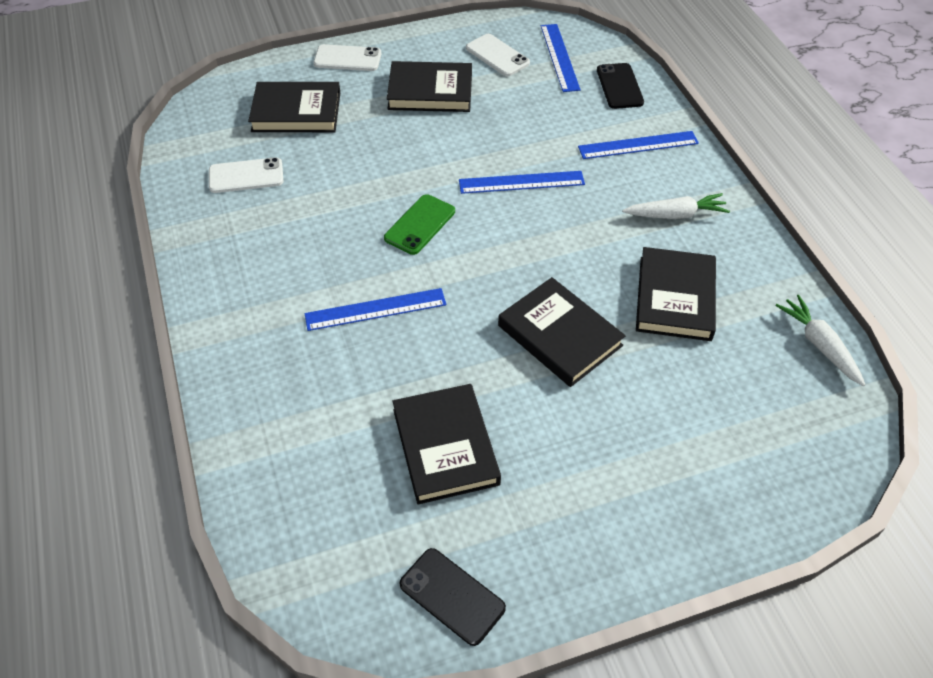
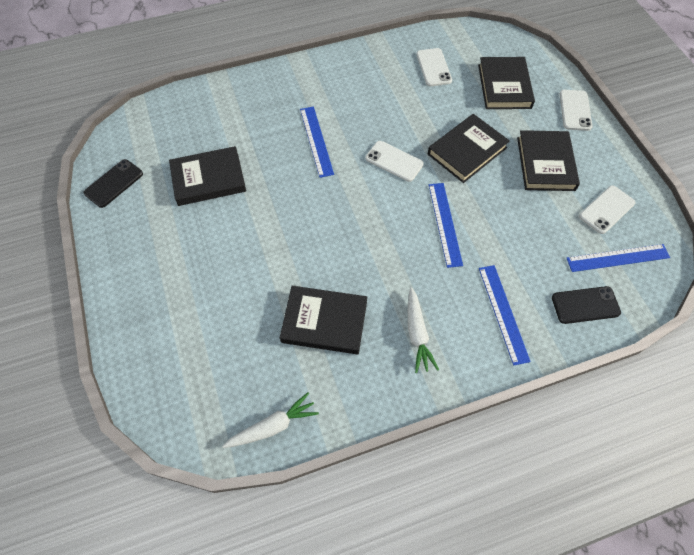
camera: 90 degrees right, 10 degrees up
green phone [384,194,455,255] -> white phone [365,141,424,182]
black book [498,277,626,387] -> black book moved to [428,114,510,183]

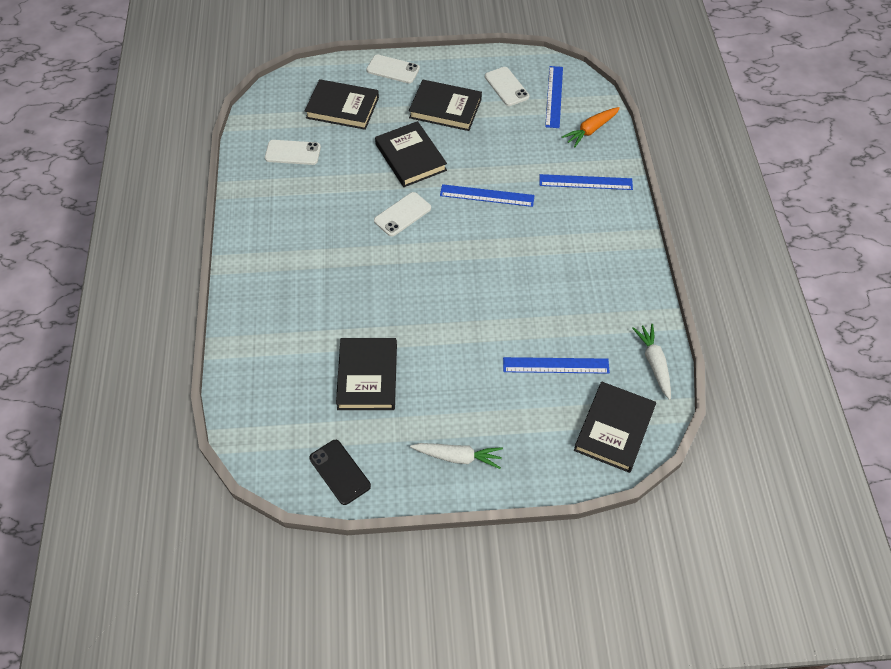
camera: 75 degrees left, 5 degrees down
black book [280,286,367,354] -> black book moved to [574,381,656,473]
blue ruler [300,106,334,178] -> blue ruler moved to [503,357,610,374]
white carrot [408,287,439,373] -> white carrot moved to [410,443,503,469]
black phone [552,286,621,324] -> orange carrot [562,107,620,148]

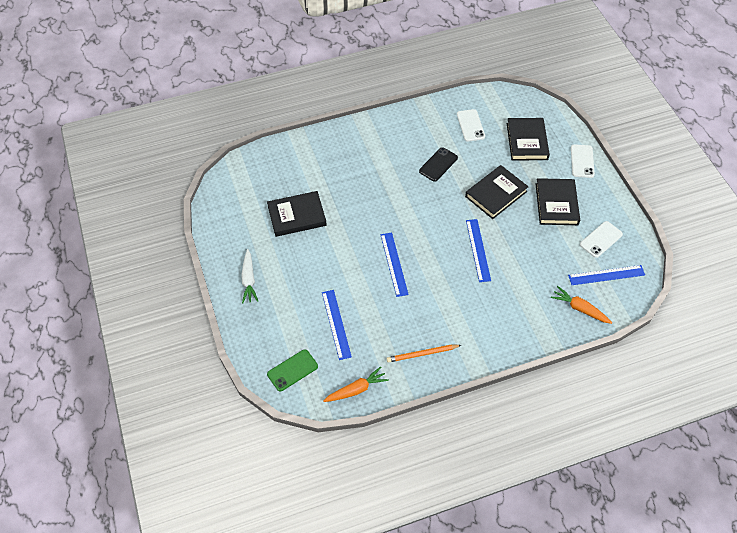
camera: 75 degrees right, 0 degrees up
black phone [309,440,371,505] -> black phone moved to [419,147,458,182]
white phone [374,192,431,237] -> none
blue ruler [540,174,633,190] -> blue ruler moved to [380,232,409,297]
black book [574,381,656,473] -> green phone [267,349,318,391]
white carrot [632,324,671,400] -> orange carrot [323,367,389,402]
none -> orange pencil [387,345,461,363]

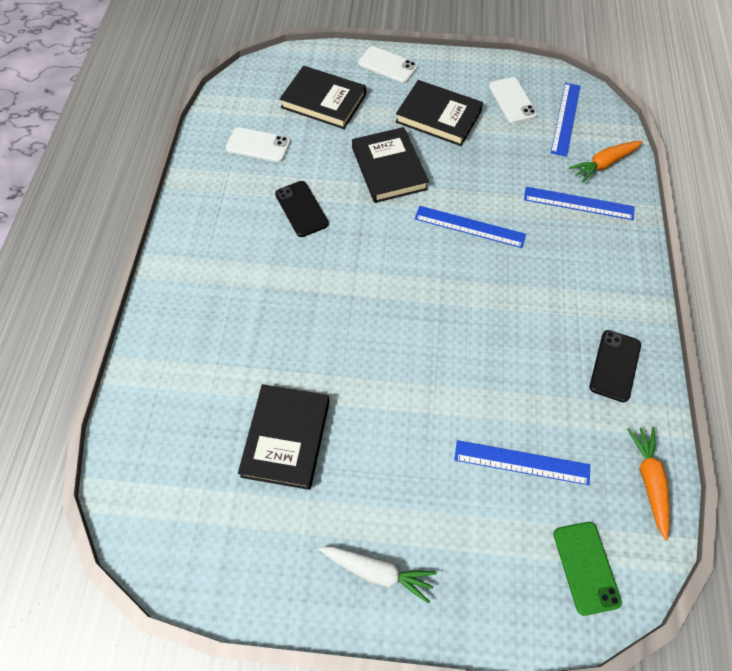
camera: 65 degrees left, 5 degrees up
blue ruler [380,232,409,297] -> blue ruler moved to [524,187,635,220]
orange pencil [387,345,461,363] -> black phone [589,330,641,402]

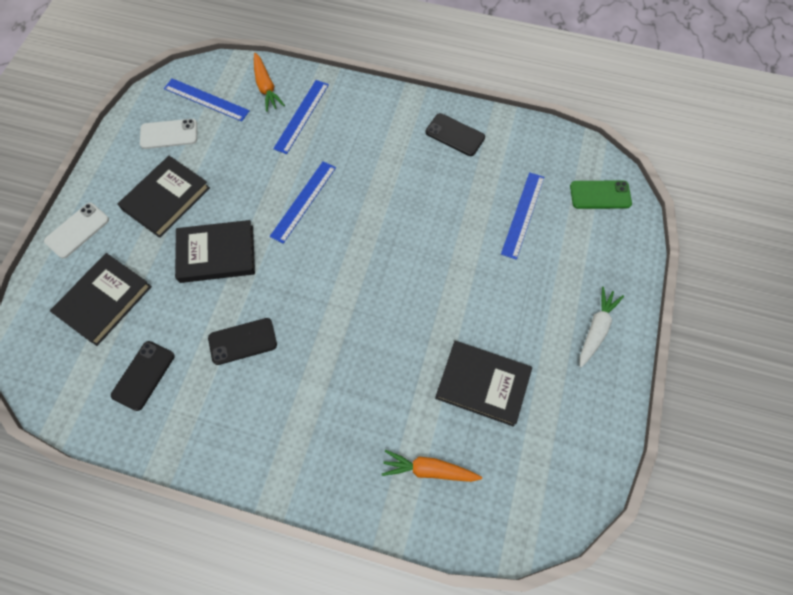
camera: 80 degrees left, 5 degrees up
white phone [226,127,290,162] -> black phone [111,341,174,411]
orange carrot [627,427,670,540] -> orange carrot moved to [382,450,482,482]

